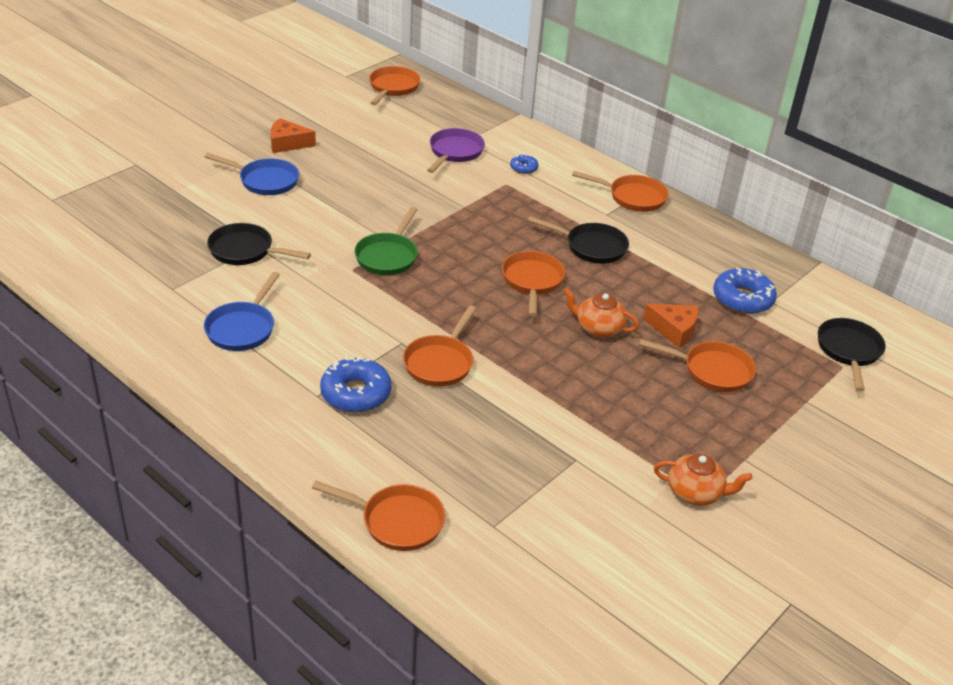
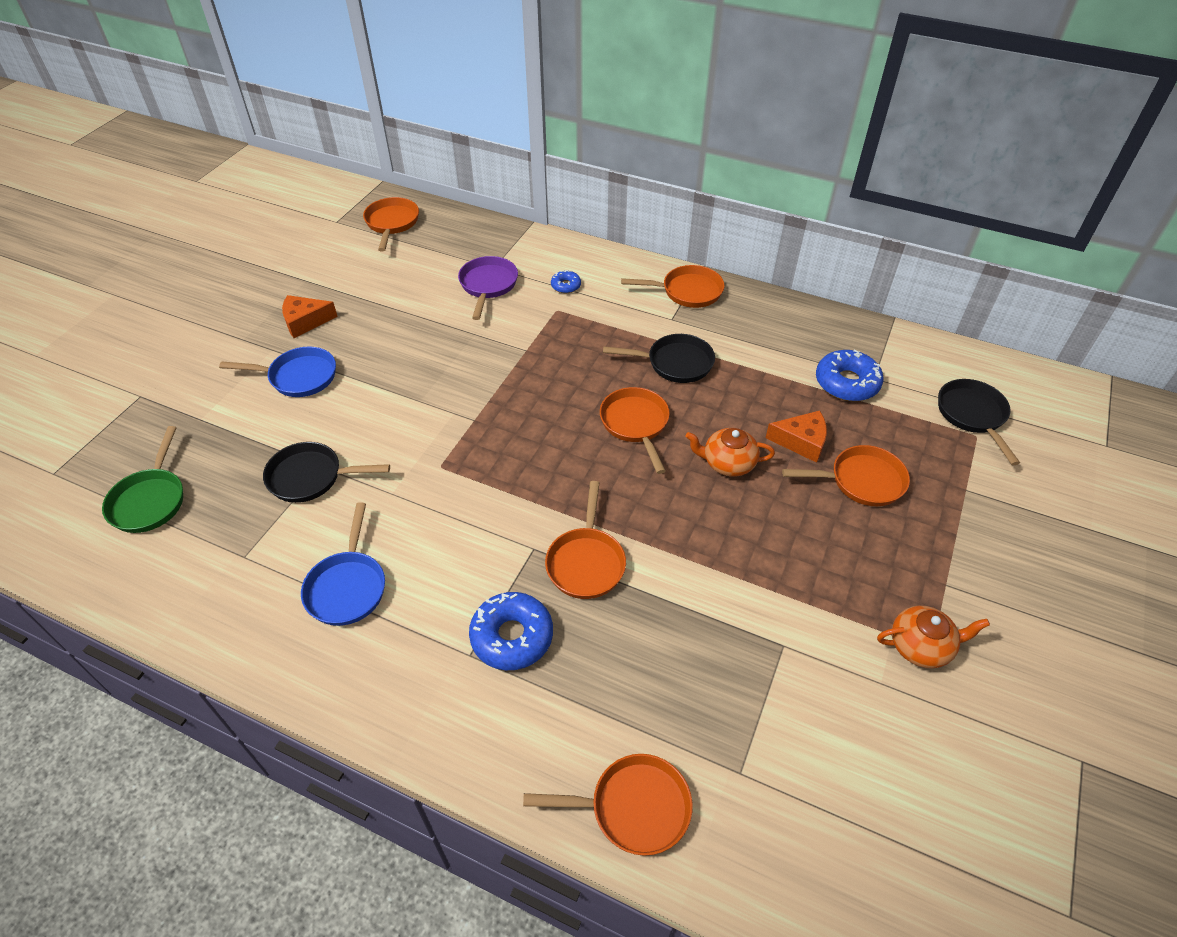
camera: 15 degrees left, 10 degrees up
green pan [354,207,418,275] -> green pan moved to [102,426,183,533]

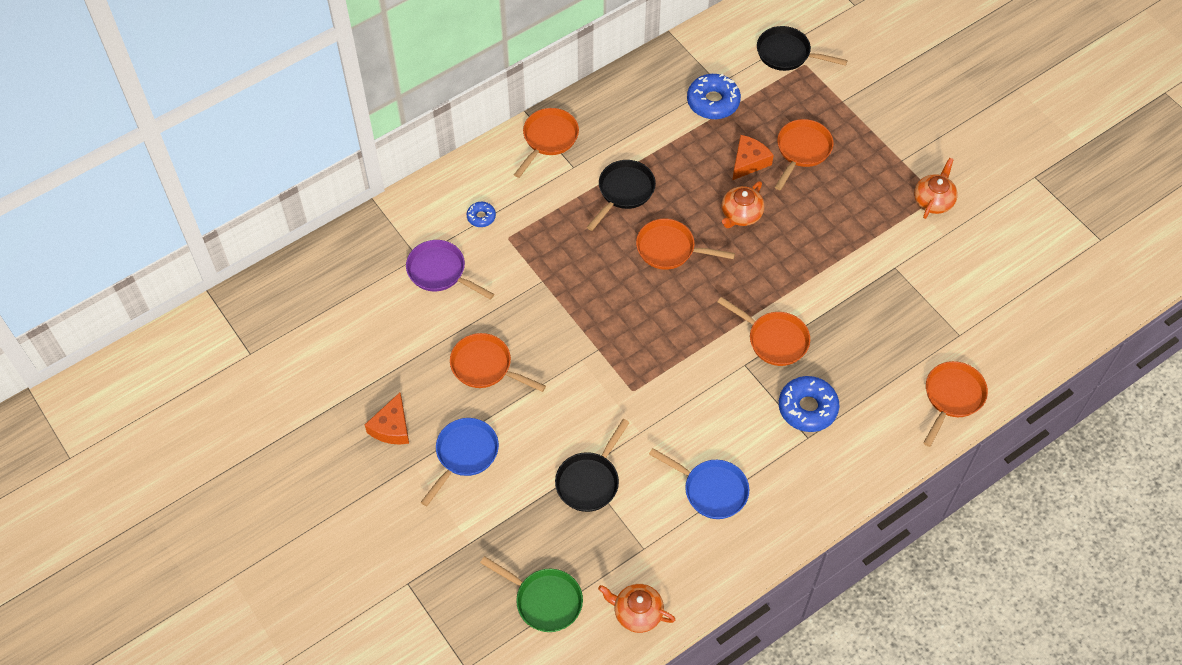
camera: 60 degrees left, 10 degrees up
orange pan [363,197,419,252] -> orange pan moved to [450,333,546,392]
none -> orange teapot [598,584,675,633]

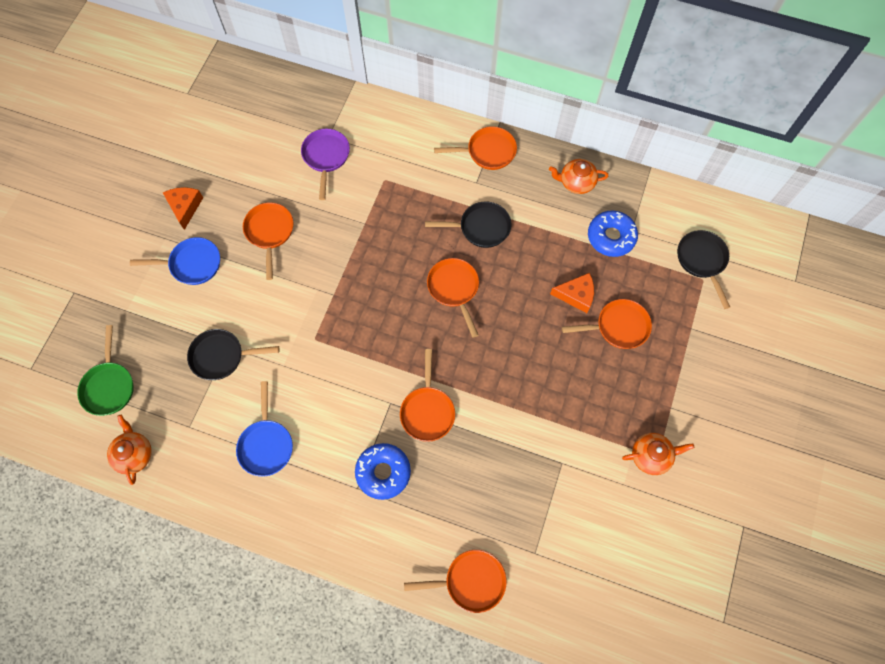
camera: 55 degrees right, 10 degrees up
orange cheese [365,392,409,444] -> orange cheese turned 105 degrees clockwise [163,187,203,230]
blue donut [467,202,496,227] -> none
orange teapot [722,181,764,228] -> orange teapot moved to [549,159,608,194]

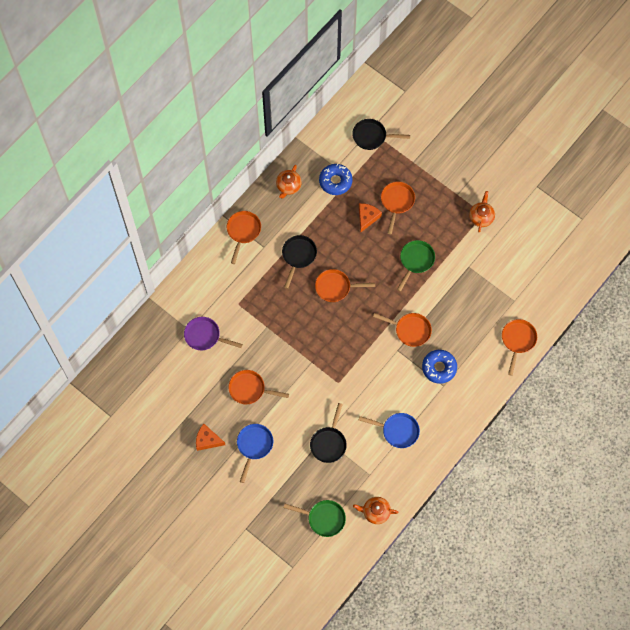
camera: 70 degrees left, 0 degrees up
none -> green pan [397,240,435,292]

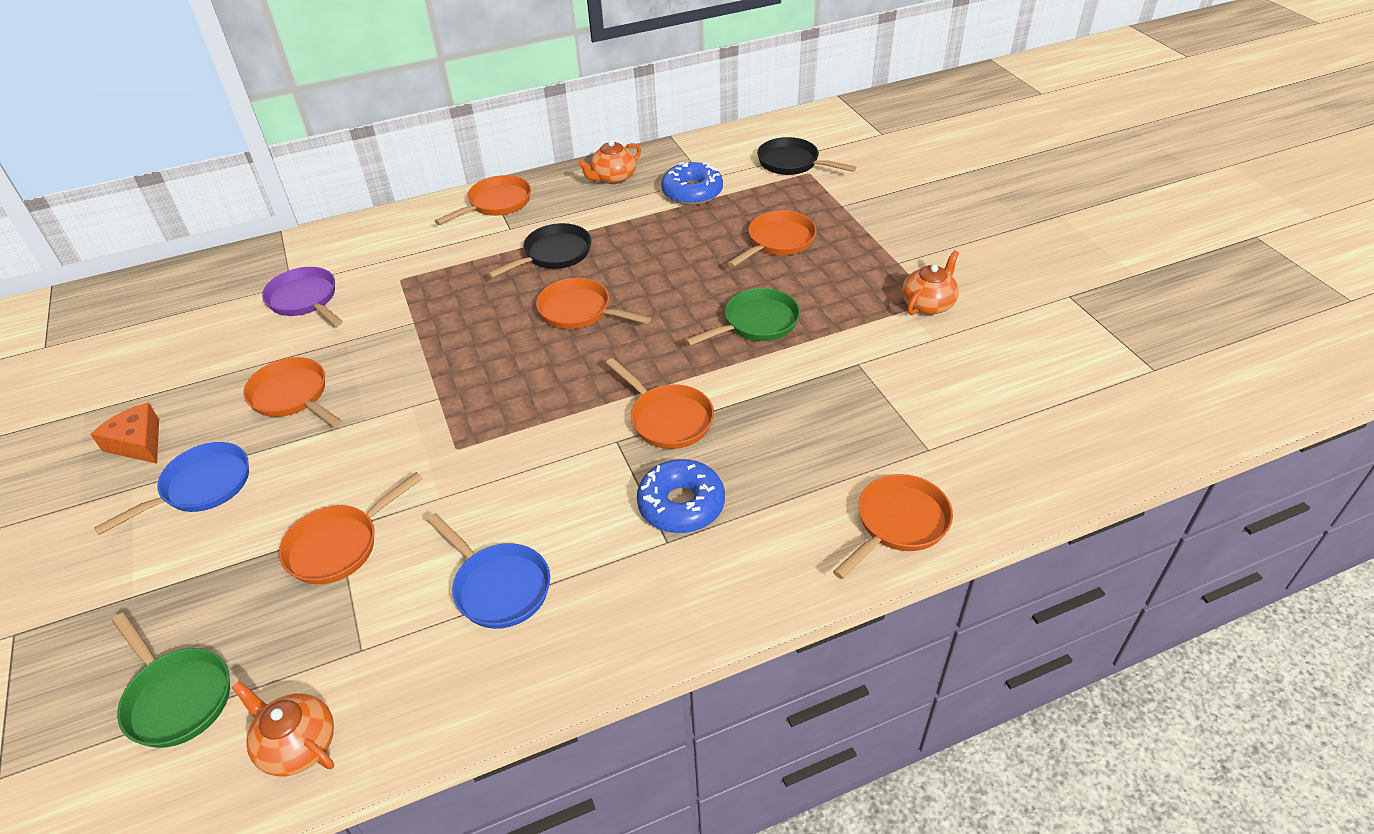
camera: 30 degrees right, 25 degrees down
black pan [310,403,347,463] -> orange pan [279,472,423,584]
orange cheese [359,203,382,232] -> none

